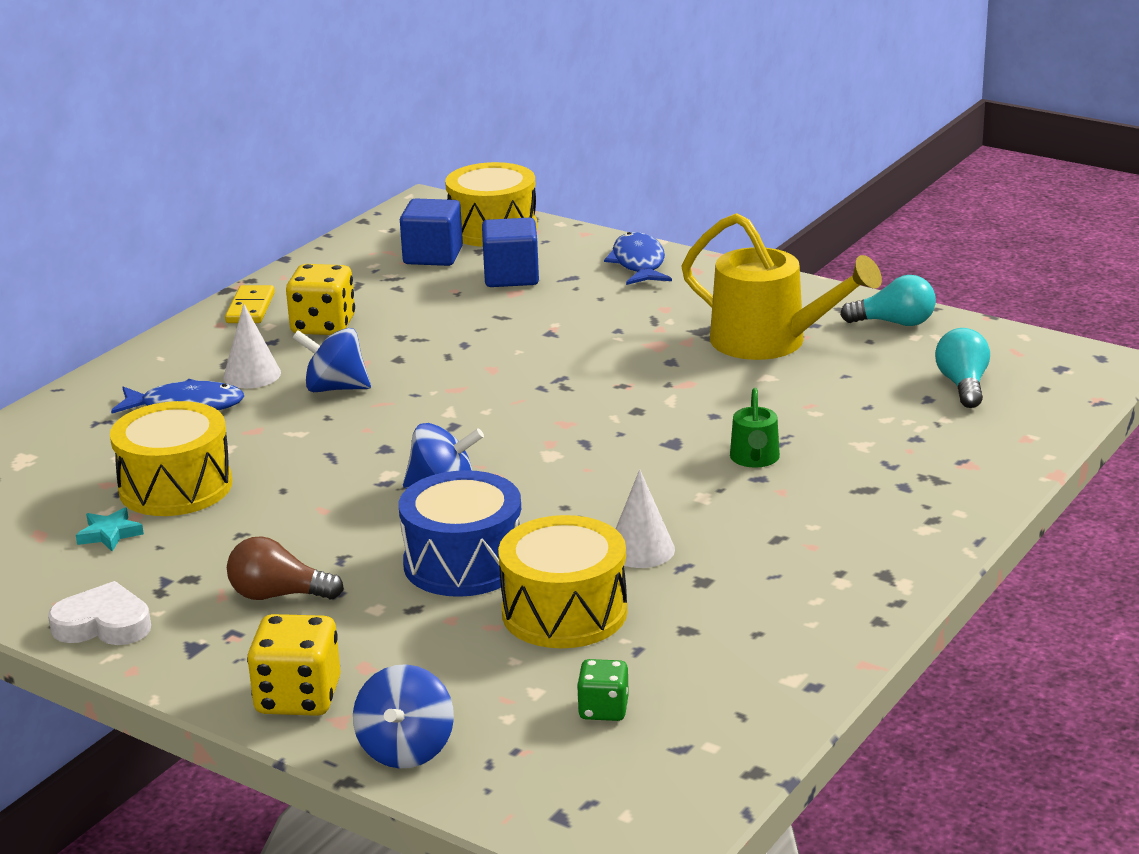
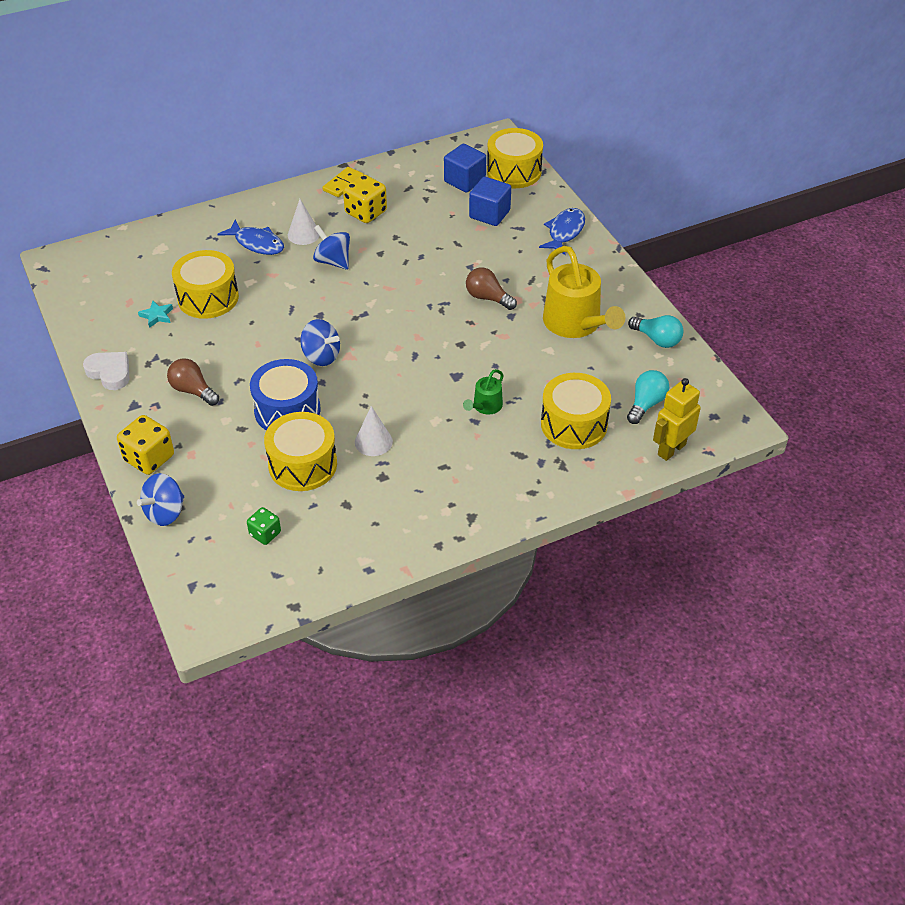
camera: 30 degrees right, 20 degrees up
none -> brown light bulb [466,267,517,310]
none -> yellow drum [541,373,611,449]
none -> yellow robot [653,378,701,461]

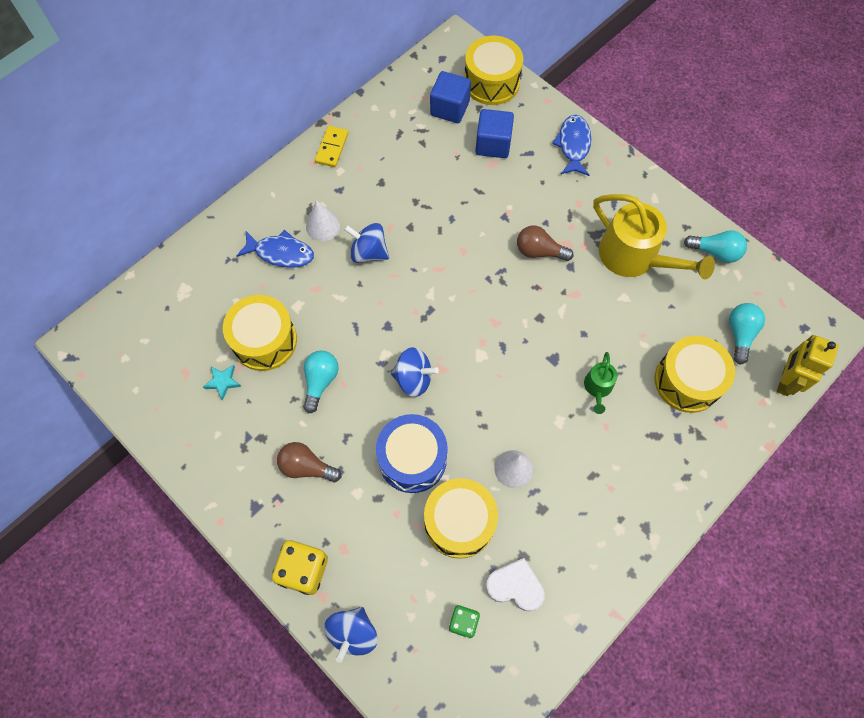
camera: 20 degrees left, 20 degrees up
white heart [83,352,129,390] -> white heart moved to [486,558,545,611]
yellow dice [343,174,387,223] -> none
none -> turquoise light bulb [303,350,338,413]

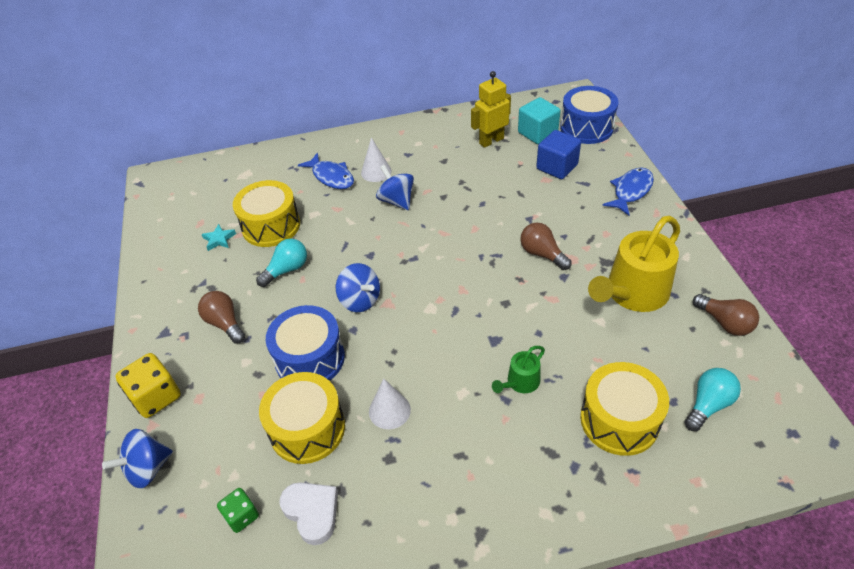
camera: 35 degrees right, 20 degrees down
yellow domino [315,126,349,167] -> none
blue cube [430,71,471,123] -> turquoise cube [518,97,561,144]
yellow drum [464,36,523,105] -> blue drum [560,86,618,144]
yellow watering can [593,194,715,279] -> yellow watering can turned 60 degrees clockwise [588,216,680,312]
turquoise light bulb [684,230,747,263] -> brown light bulb [693,294,759,336]
yellow robot [777,335,839,396] -> yellow robot moved to [471,71,511,148]

